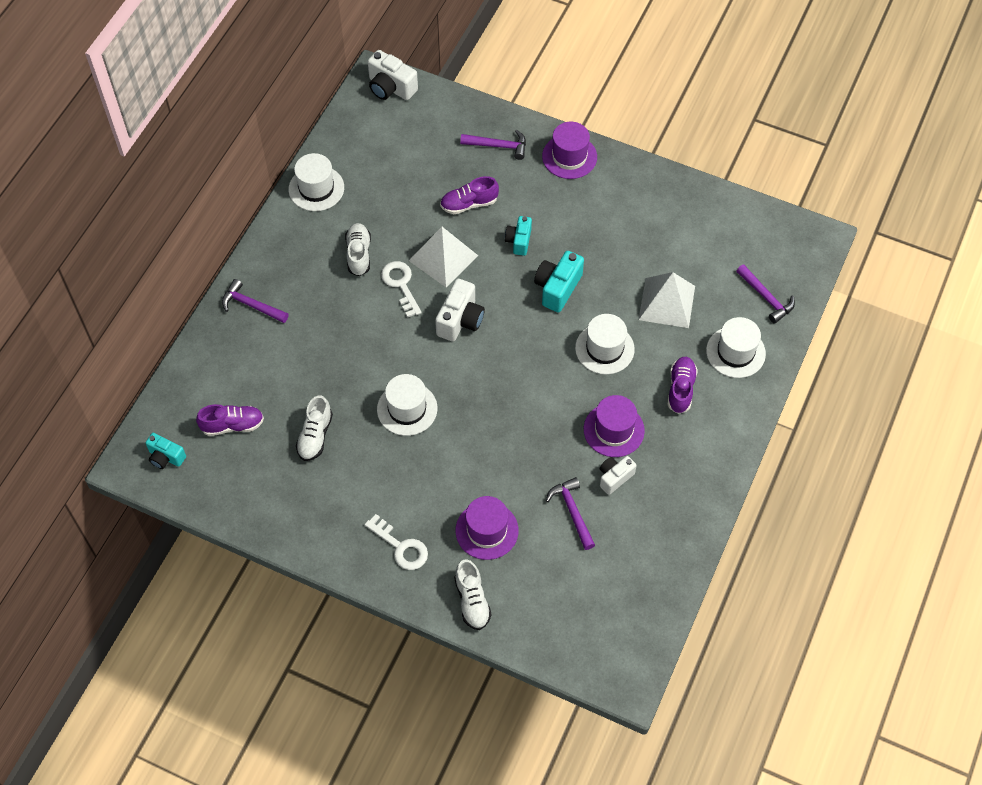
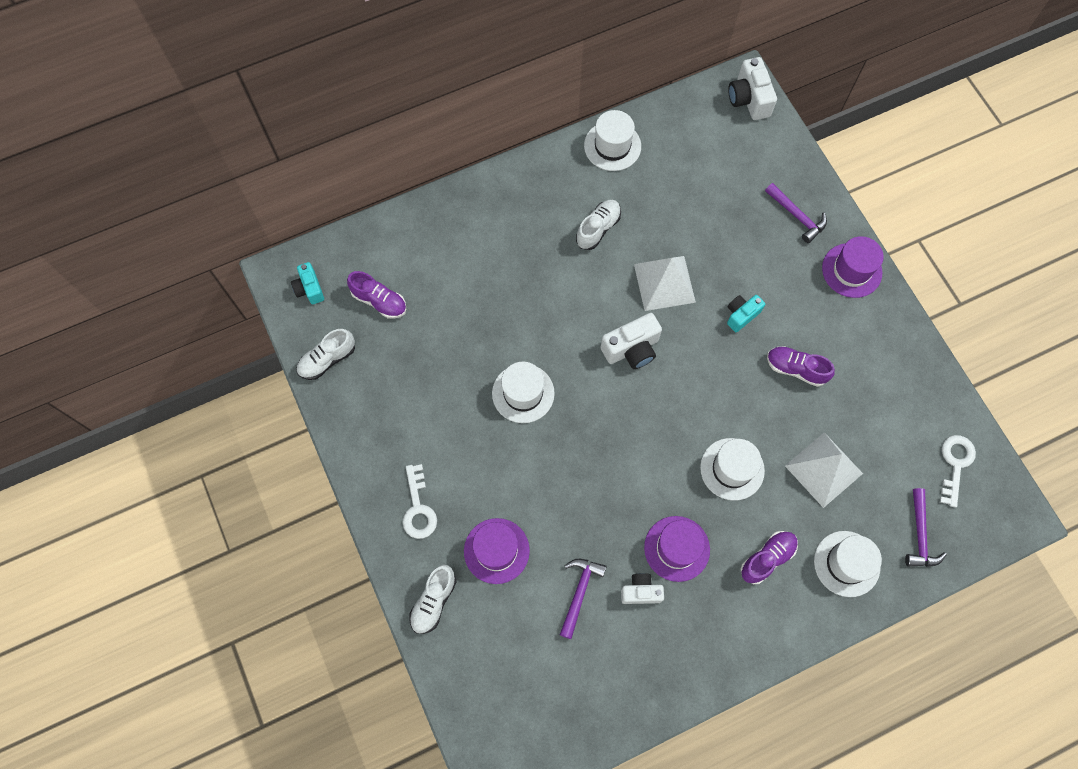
camera: 40 degrees right, 10 degrees up
purple hammer [222,279,289,323] -> none
white shoe [296,396,333,461] -> white shoe moved to [296,329,355,380]
white key [381,261,422,317] -> white key moved to [940,435,976,508]
purple shoe [440,176,499,214] -> purple shoe moved to [767,346,835,387]
turquoise camera [534,251,584,312] -> none

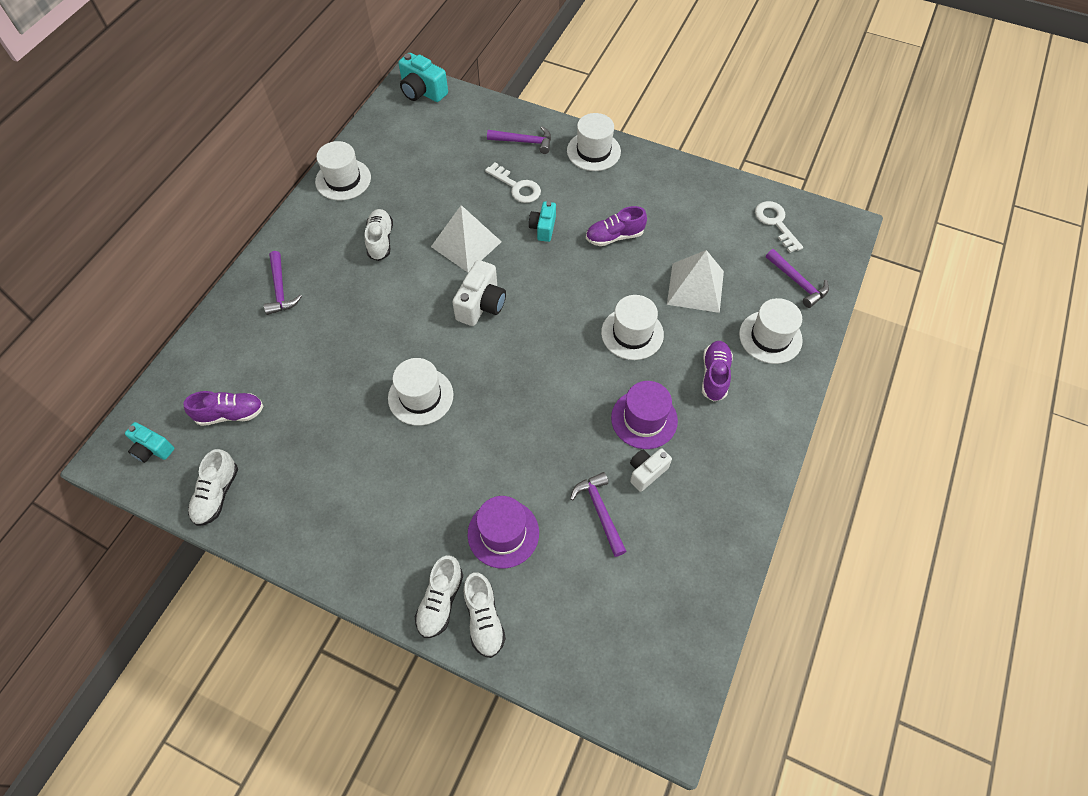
camera: 40 degrees left, 10 degrees down
white key [403,464,437,539] -> white key moved to [485,163,541,203]
white camera [728,57,777,120] -> turquoise camera [398,53,448,102]
purple hat [822,236,884,298] -> white hat [567,113,621,171]
none -> purple hammer [264,251,302,315]
none -> white shoe [415,555,463,638]

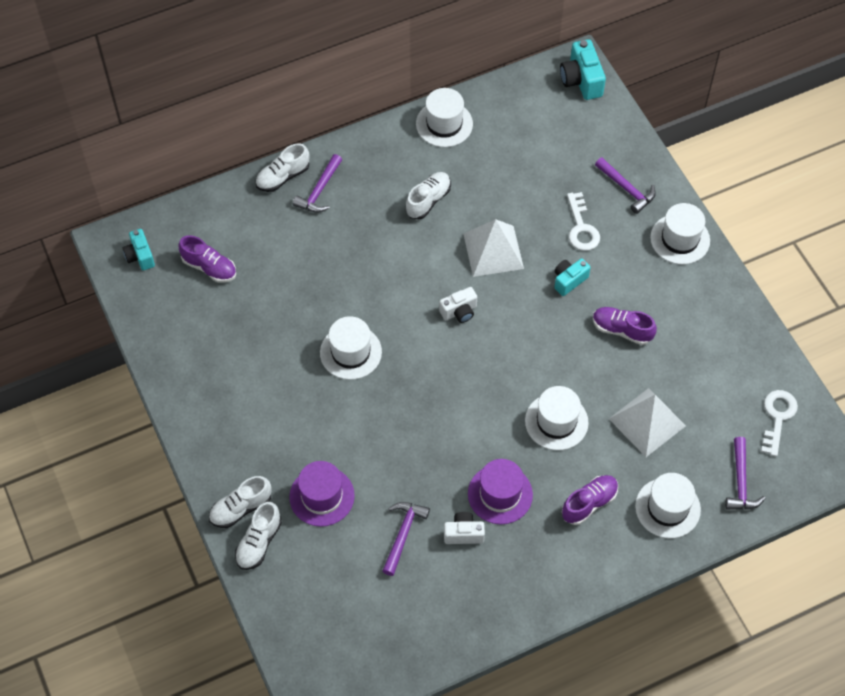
camera: 40 degrees right, 0 degrees up
white shoe [188,449,238,526] -> white shoe moved to [255,143,309,192]
white camera [452,260,506,326] -> white camera [439,287,477,323], size x0.65

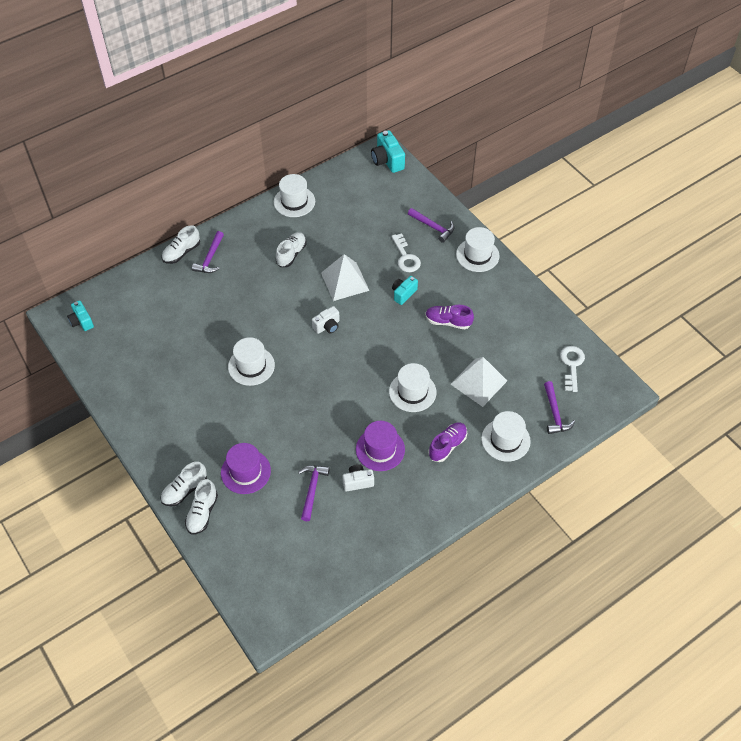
camera: 10 degrees left, 5 degrees down
purple shoe [178,235,236,283] -> none

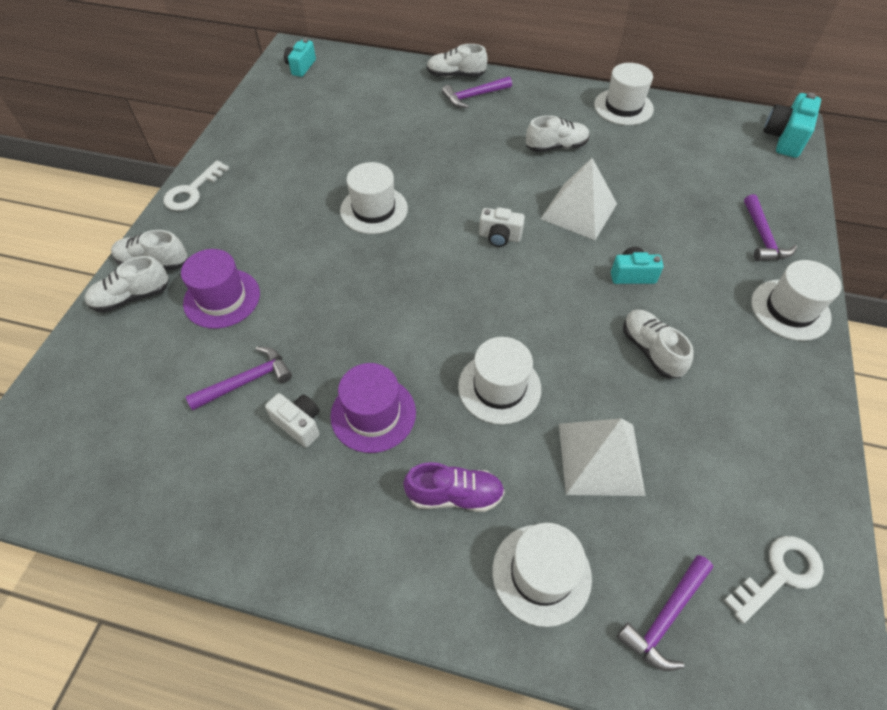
camera: 50 degrees right, 0 degrees up
white key [391,233,421,272] -> white key moved to [163,161,229,211]
purple shoe [426,305,474,329] -> white shoe [623,310,694,378]

